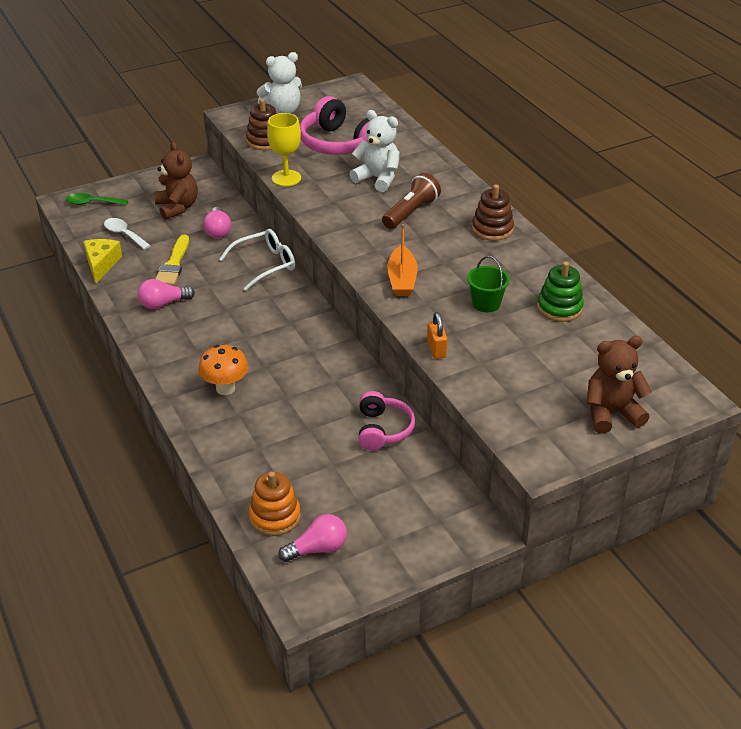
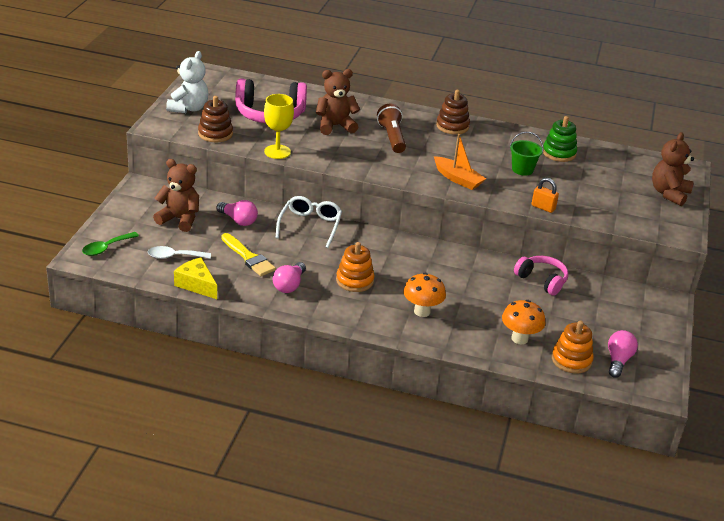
camera: 50 degrees left, 5 degrees down
white teddy bear [350,110,400,192] -> brown teddy bear [316,69,360,135]
none -> orange stacking toy [336,242,375,292]
none -> orange mushroom [502,300,545,344]

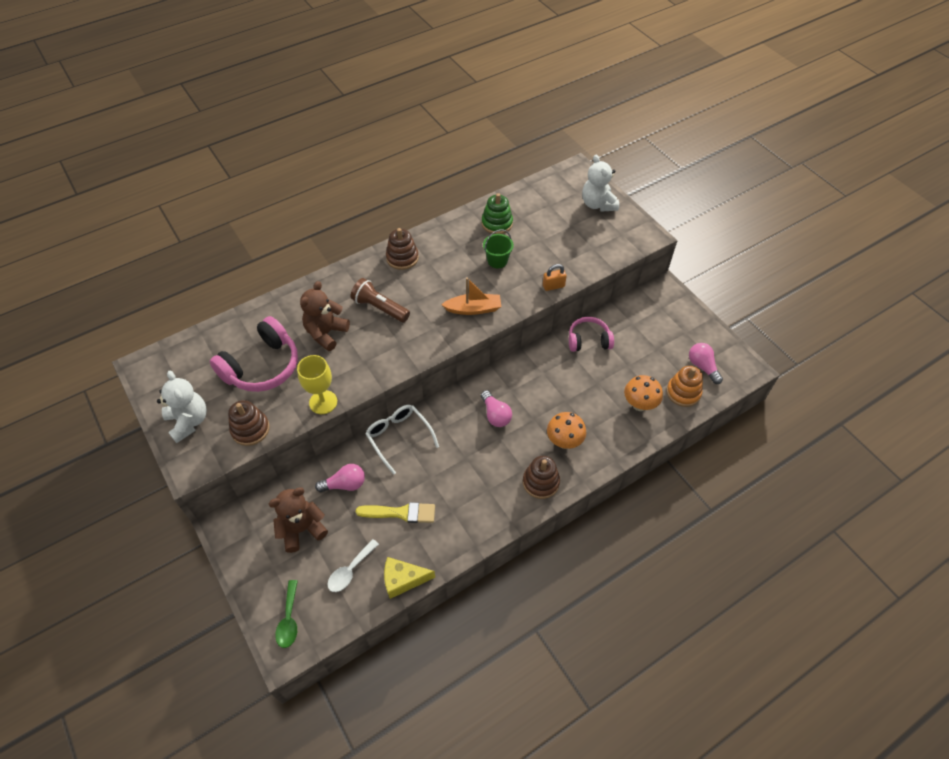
camera: 45 degrees left, 20 degrees up
pink light bulb [273,262,306,293] -> pink light bulb moved to [481,390,512,427]
orange stacking toy [336,242,375,292] -> none
brown teddy bear [652,132,694,206] -> white teddy bear [582,155,619,212]
none -> brown stacking toy [523,456,560,499]

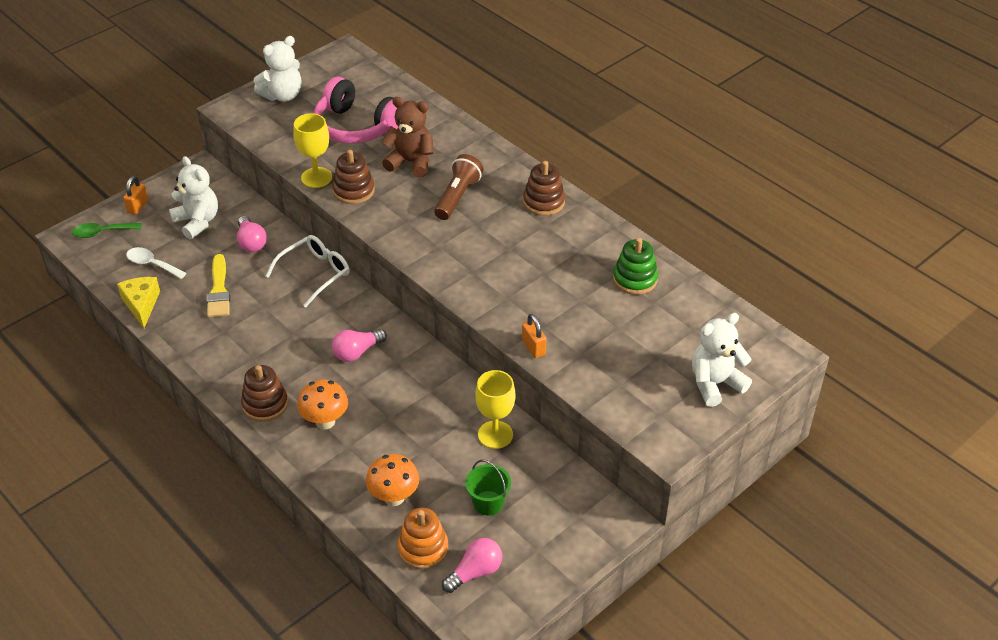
camera: 80 degrees right, 10 degrees down
brown stacking toy [228,400,270,446] -> brown stacking toy moved to [332,150,375,204]
brown teddy bear [269,487,328,553] -> white teddy bear [169,156,218,239]
orange boat [441,278,501,315] -> none
green bucket [483,229,514,268] -> green bucket moved to [465,460,511,516]
pink headphones [569,317,614,352] -> yellow goblet [475,370,516,449]
none -> orange padlock [123,176,148,215]

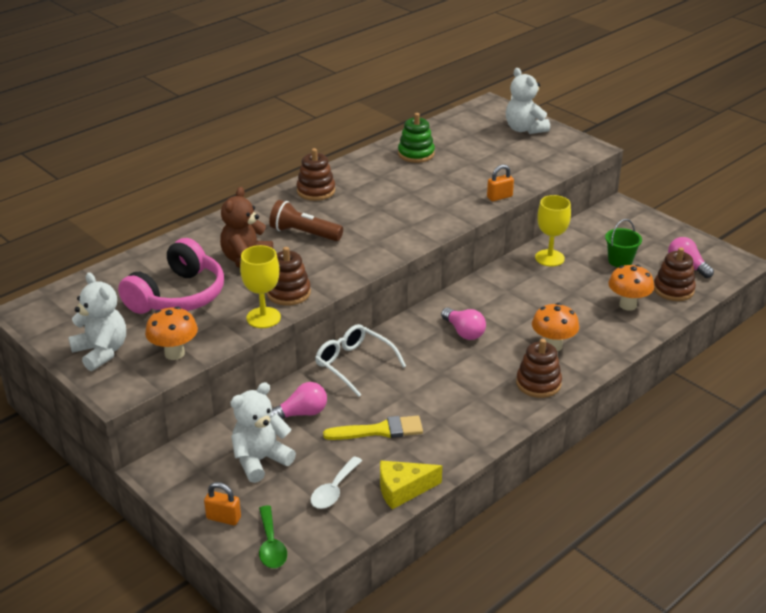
camera: 90 degrees left, 10 degrees down
orange stacking toy [398,508,448,569] -> brown stacking toy [654,247,696,301]
none -> orange mushroom [145,307,198,360]

